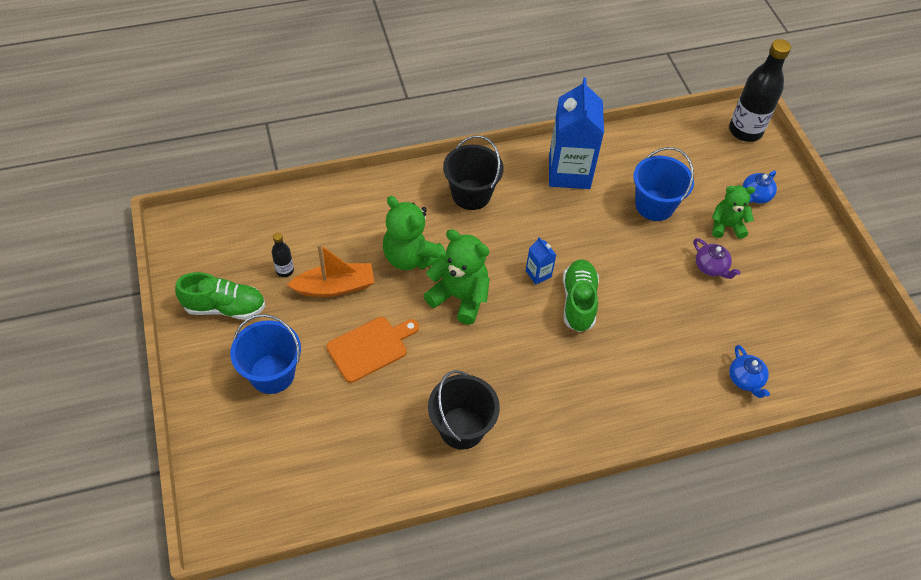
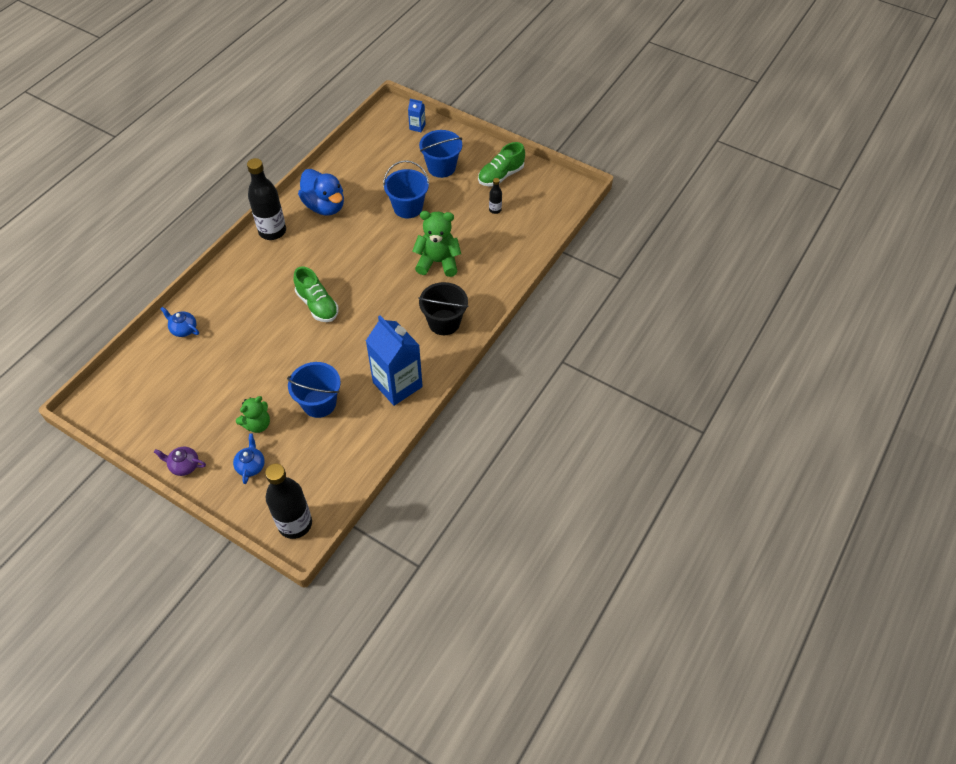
camera: 140 degrees right, 0 degrees up
orange boat [287,244,375,297] -> none
orange cutting board [326,317,419,383] -> blue bucket [383,160,429,218]
green teddy bear [424,229,490,325] -> none
black bucket [428,370,500,449] -> blue duck [298,169,344,216]
blue carton [526,237,556,285] -> blue carton moved to [408,99,426,132]
purple teapot [694,238,741,279] -> purple teapot moved to [154,447,206,476]
none -> black bottle [247,158,286,240]

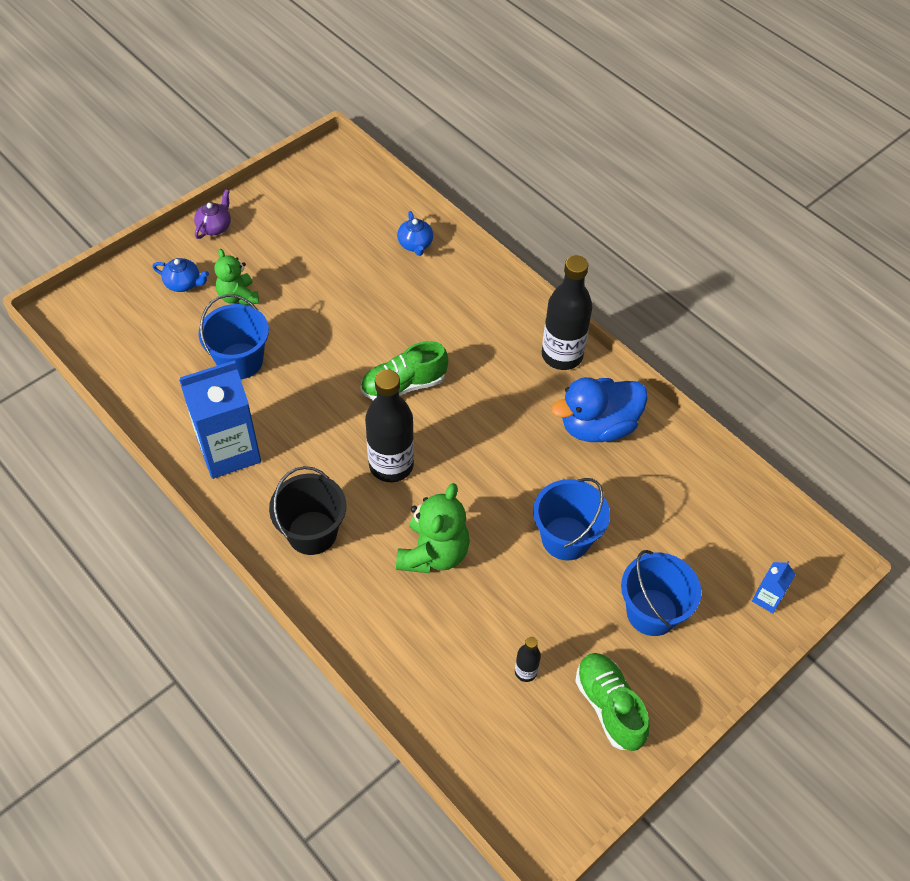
camera: 105 degrees right, 0 degrees up
blue teapot [161,307,199,337] -> blue teapot turned 120 degrees clockwise [397,211,433,256]
black bottle [265,464,312,539] -> black bottle moved to [365,370,414,482]

